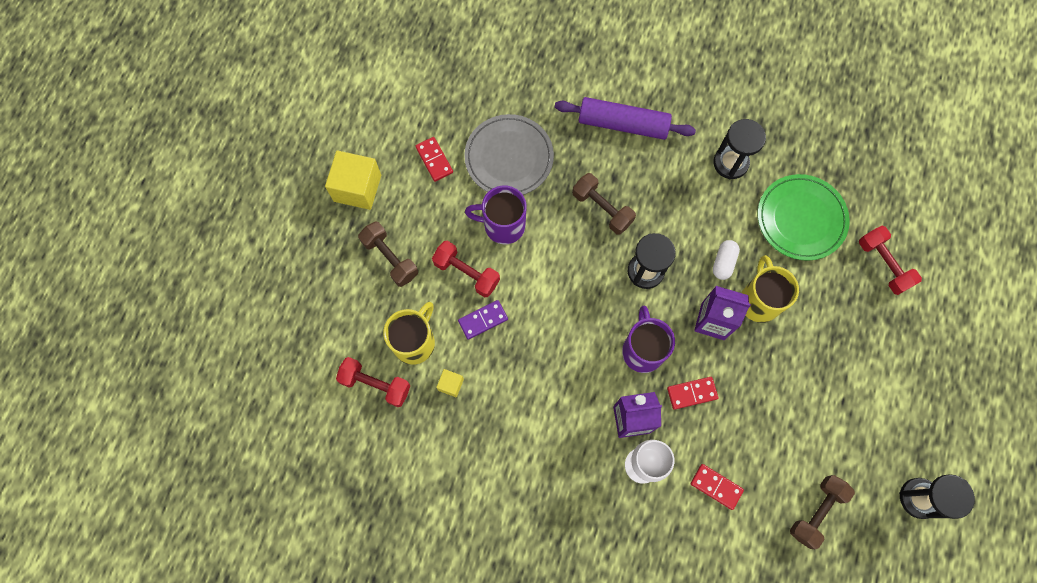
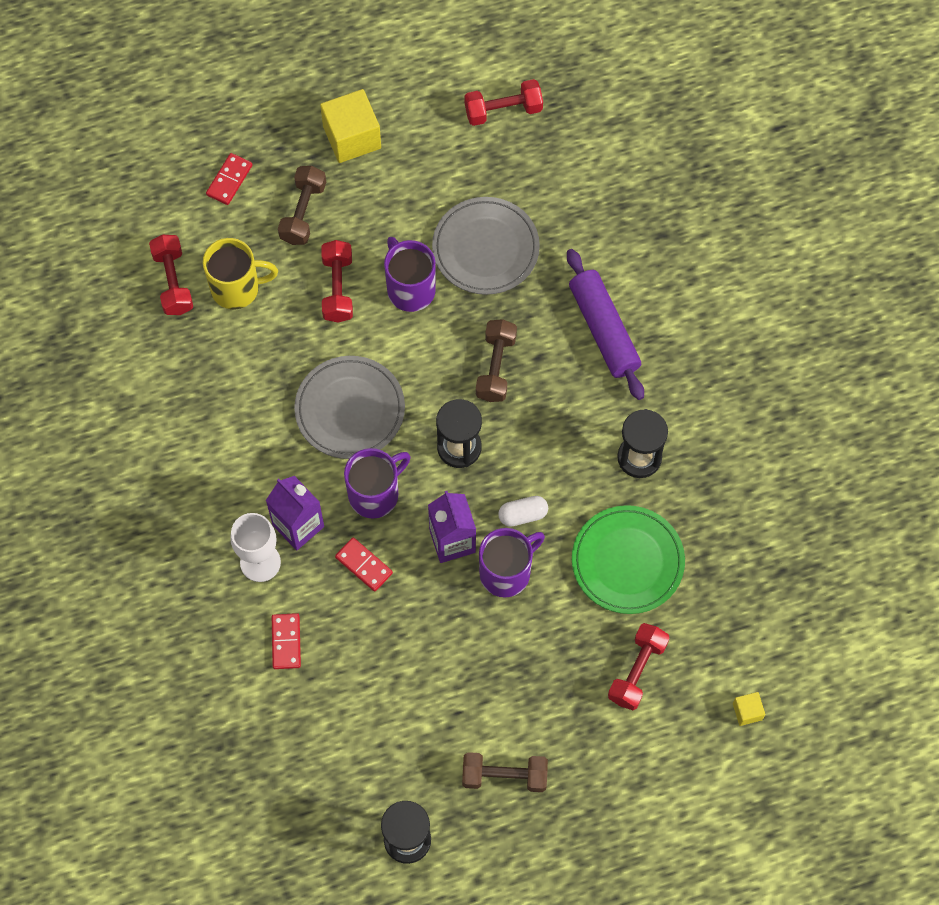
camera: 55 degrees right, 5 degrees down
red domino [415,137,453,182] -> red domino moved to [206,153,252,205]
yellow cube [436,369,464,397] -> yellow cube moved to [733,692,765,726]
purple domino [458,300,508,340] -> none
yellow mug [741,255,799,323] -> purple mug [479,528,545,598]
brown dumbbell [790,475,855,549] -> brown dumbbell moved to [462,752,548,792]
none -> grey plate [294,356,405,459]
none -> red dumbbell [465,79,543,126]

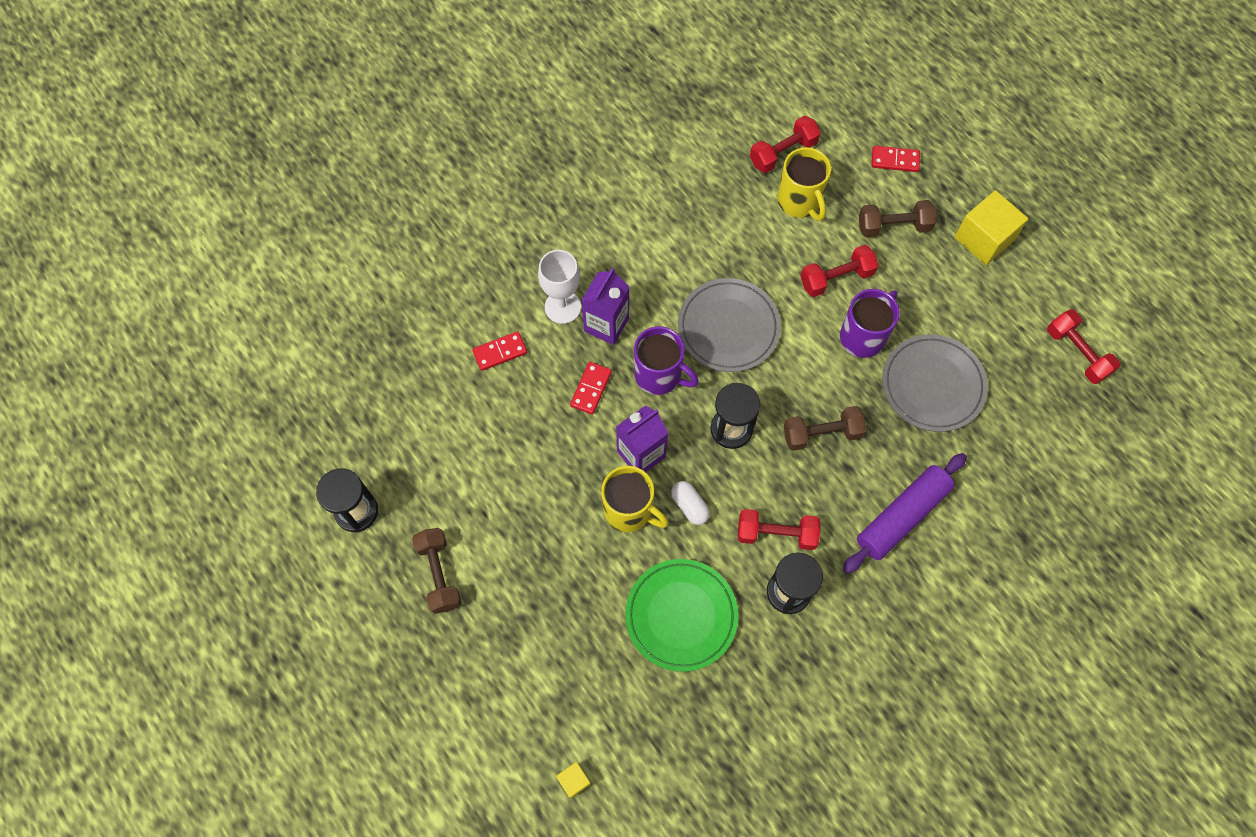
camera: 70 degrees right, 0 degrees up
purple mug [479,528,545,598] -> yellow mug [601,466,669,532]
red dumbbell [608,623,669,710] -> red dumbbell moved to [738,509,820,550]

